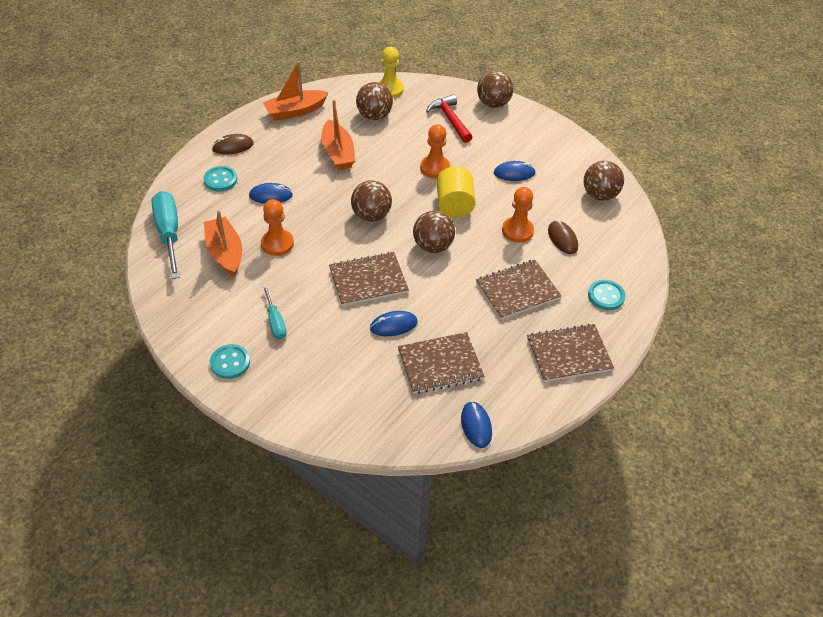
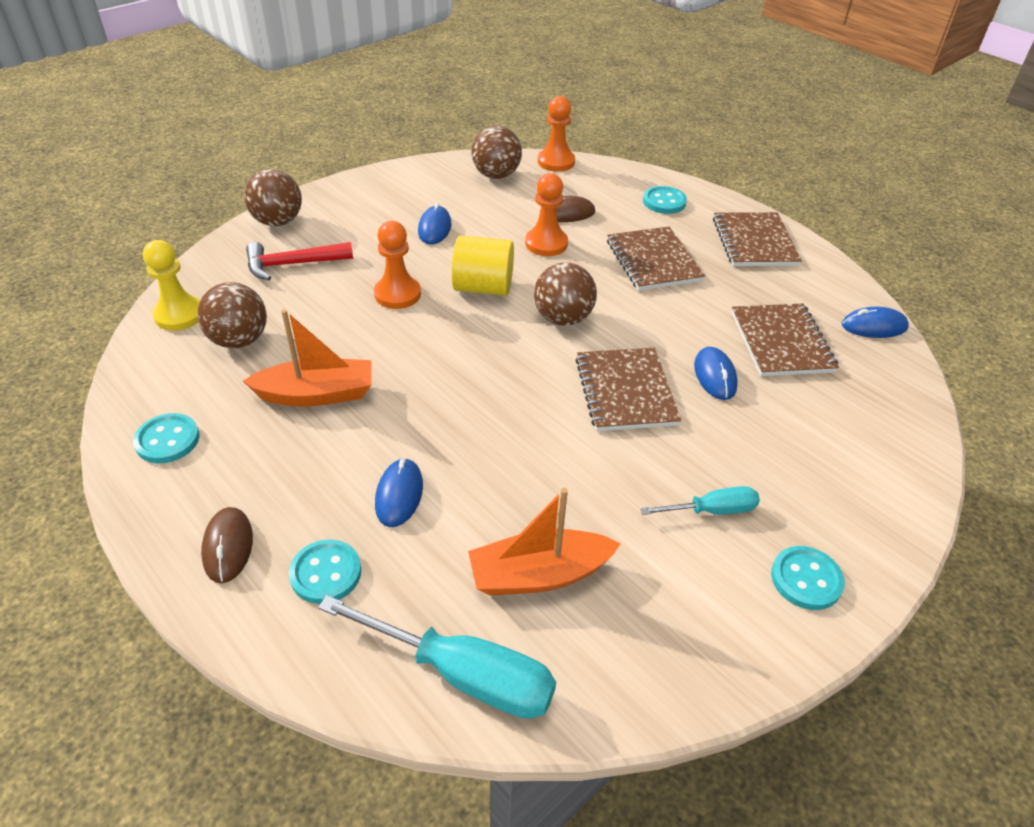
camera: 80 degrees left, 5 degrees down
turquoise screwdriver [152,191,180,279] -> turquoise screwdriver turned 150 degrees counterclockwise [318,595,556,719]
orange pawn [261,199,294,256] -> orange pawn moved to [538,96,575,172]
orange boat [263,61,329,121] -> turquoise button [133,413,200,463]
brown ball [351,180,392,222] -> none

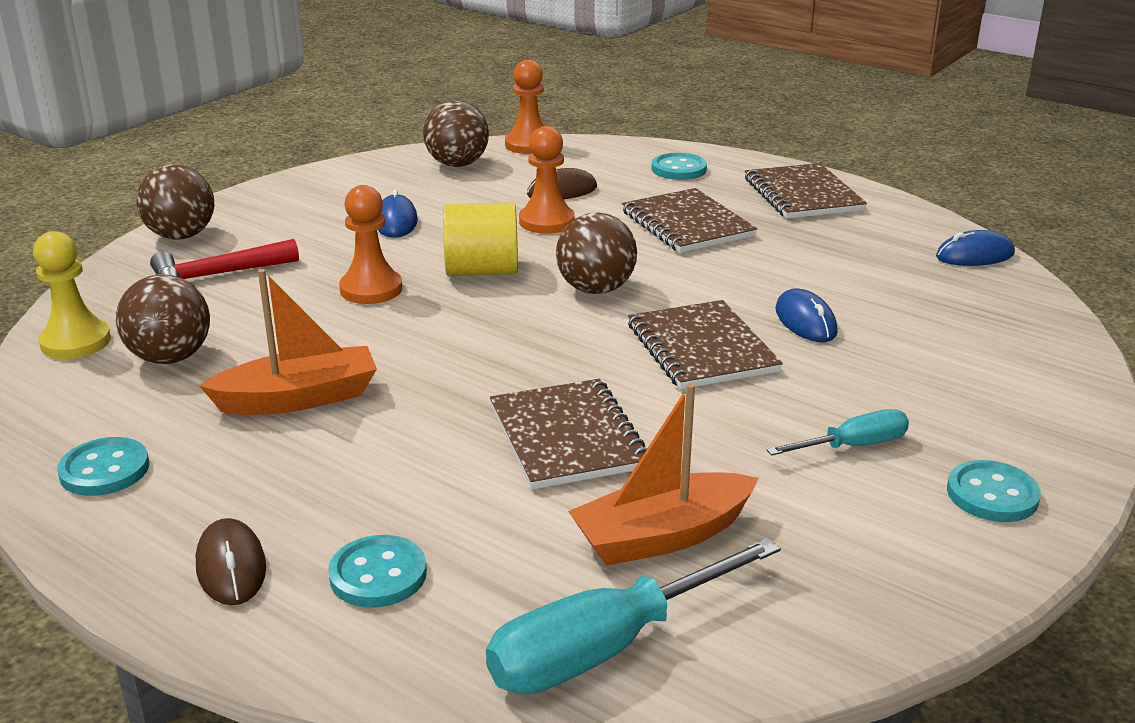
camera: 10 degrees left, 15 degrees down
turquoise screwdriver [318,595,556,719] -> turquoise screwdriver turned 135 degrees clockwise [486,538,781,694]
blue mouse [375,458,423,527] -> none
brown notebook [731,304,839,376] -> brown notebook moved to [490,379,647,489]

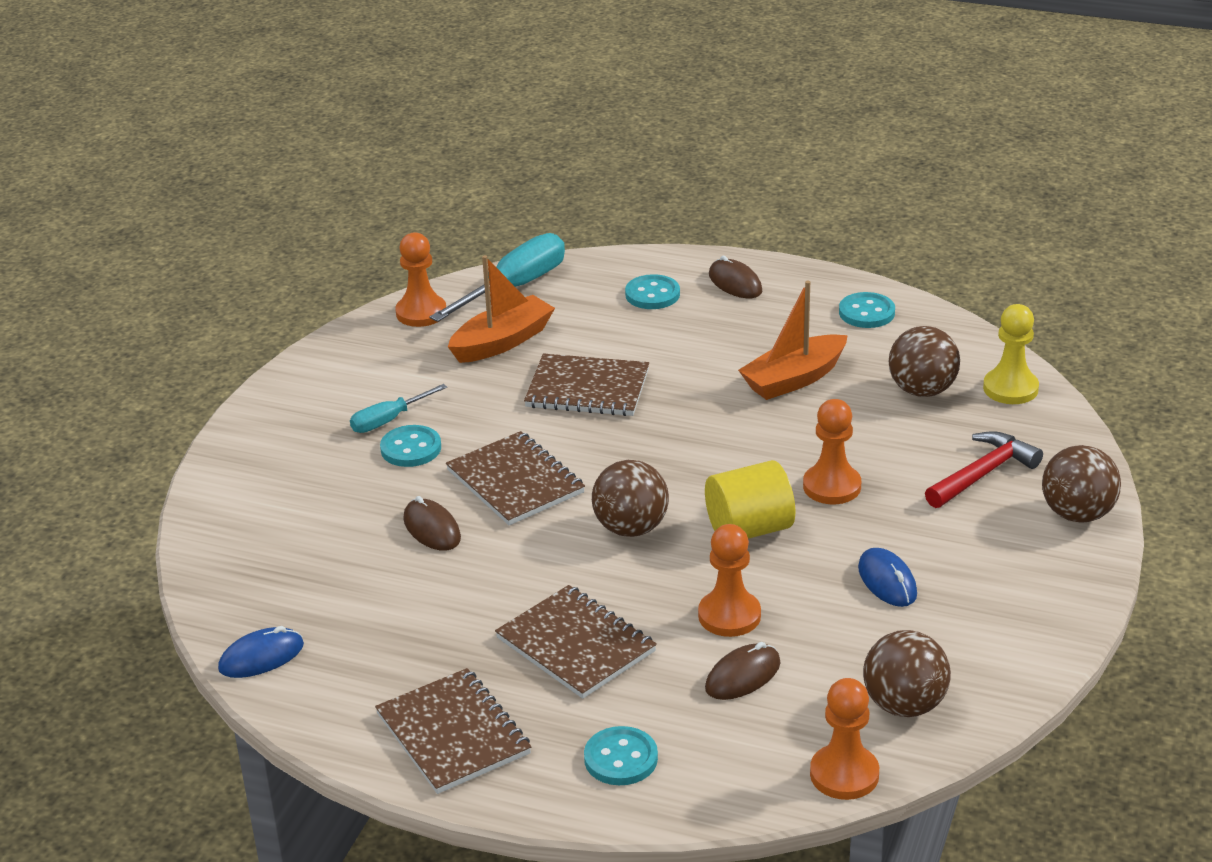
camera: 165 degrees right, 5 degrees up
brown notebook [490,379,647,489] -> brown notebook turned 45 degrees counterclockwise [524,353,649,416]
blue mouse [775,289,838,342] -> brown mouse [403,496,461,551]
turquoise button [947,460,1041,522] -> turquoise button moved to [380,425,441,467]
none -> orange pawn [395,232,446,327]

